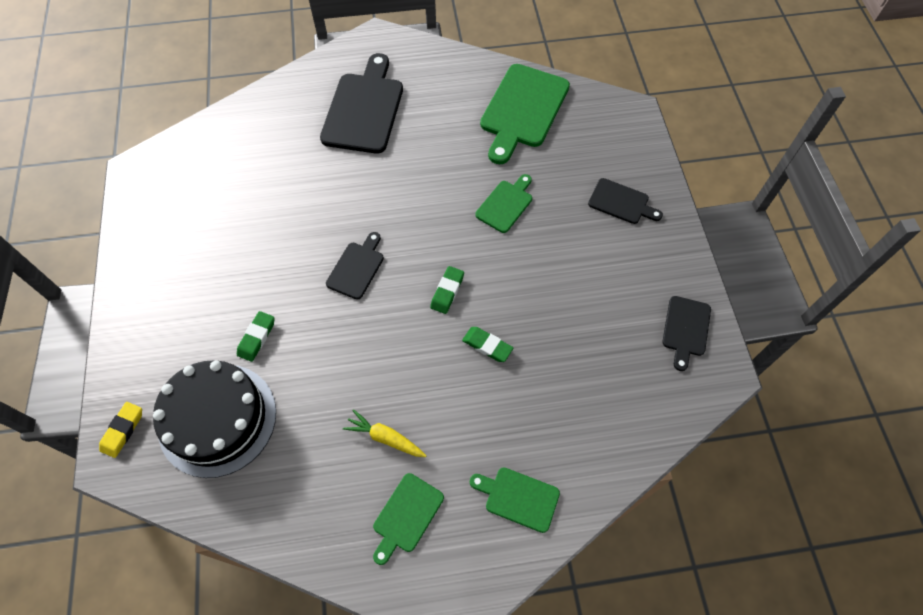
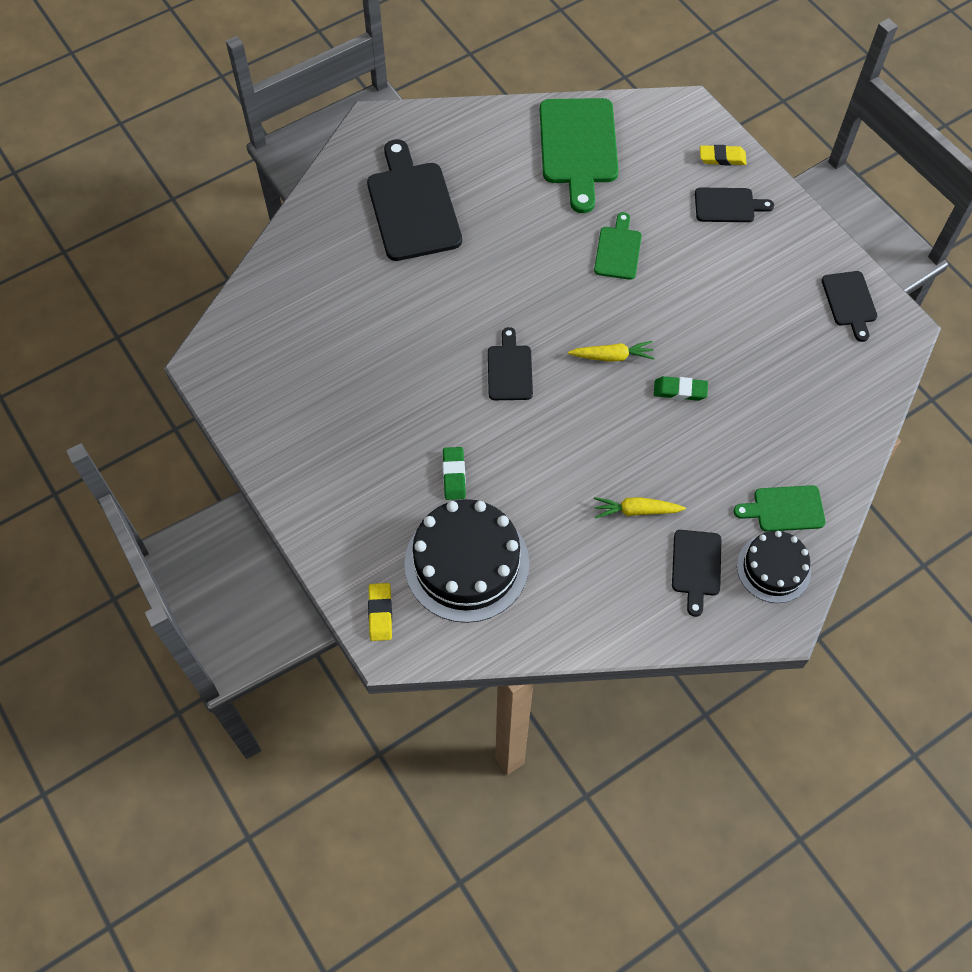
camera: 25 degrees left, 0 degrees up
green cutting board [373,473,444,565] -> black cutting board [672,530,722,617]
green eraser [430,266,464,314] -> yellow carrot [568,341,655,362]
none -> yellow eraser [700,145,747,165]
none -> black cake [737,531,811,603]

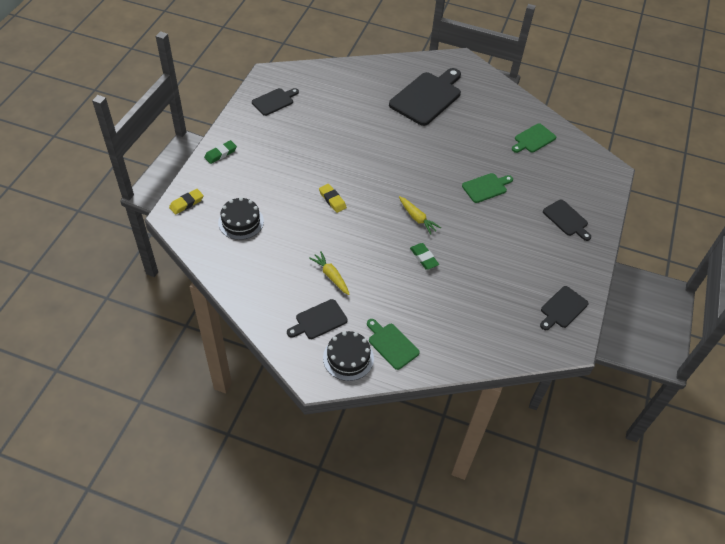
camera: 50 degrees right, 10 degrees down
black cake [404,499,529,623] -> black cake [218,197,264,240], size x0.59
green eraser [443,447,466,500] -> green eraser moved to [204,140,237,164]
black cutting board [488,327,533,400] -> black cutting board moved to [252,88,299,116]
green cutting board [540,98,619,213] -> green cutting board [512,123,556,153], size x0.53
yellow eraser [700,145,747,165] -> yellow eraser moved to [319,184,347,213]

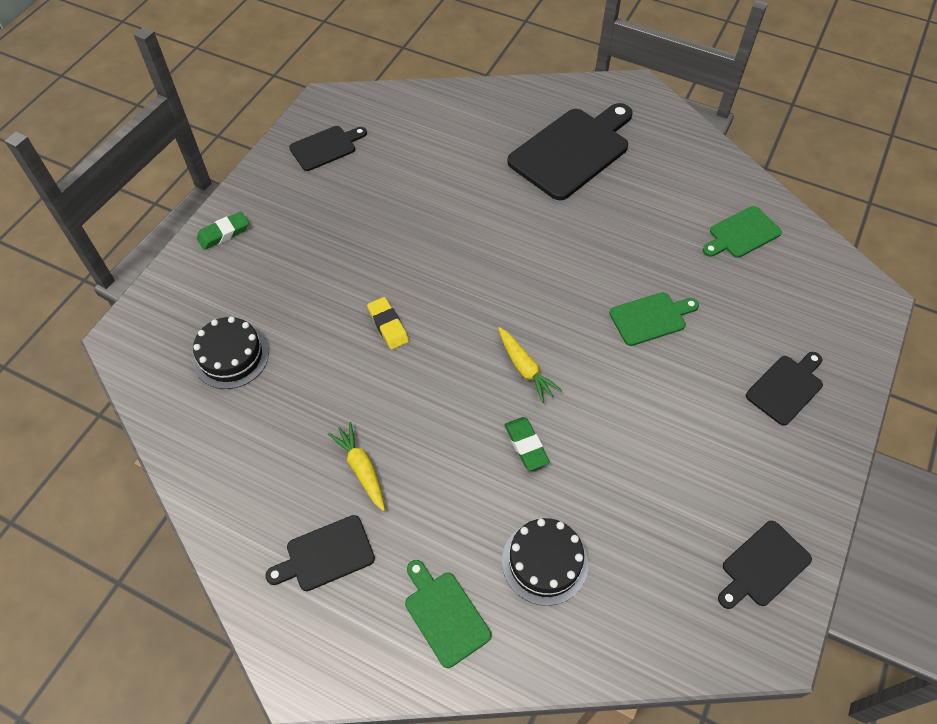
camera: 10 degrees right, 5 degrees up
yellow eraser [169,189,204,215] -> none
black cake [323,331,374,381] -> black cake moved to [502,518,588,606]
black cutting board [543,200,591,241] -> black cutting board turned 105 degrees counterclockwise [746,352,823,426]

